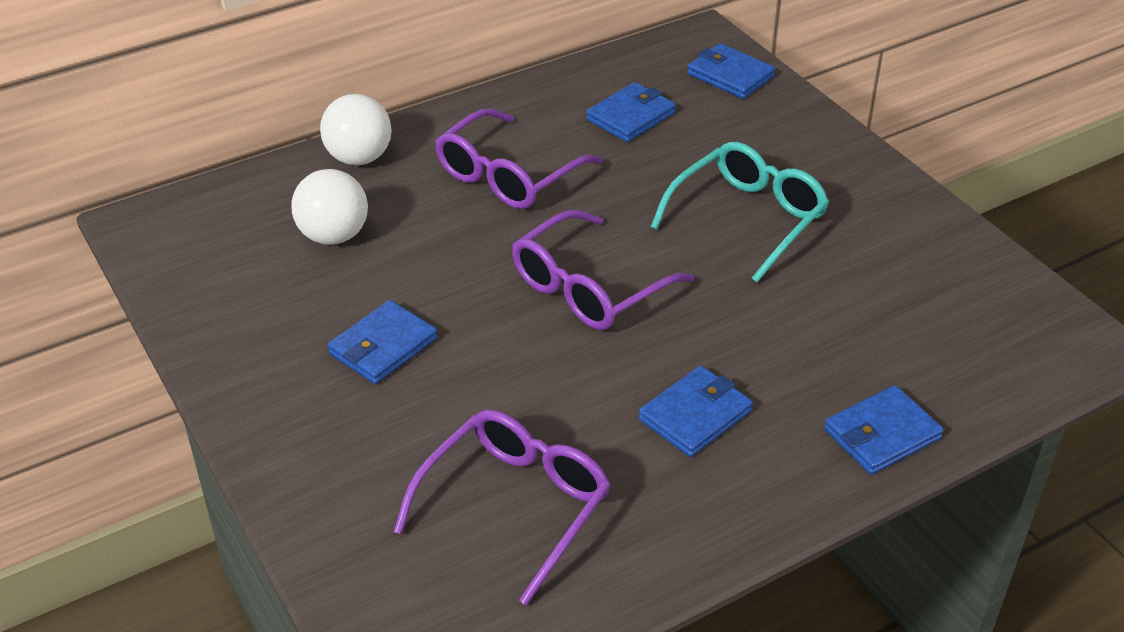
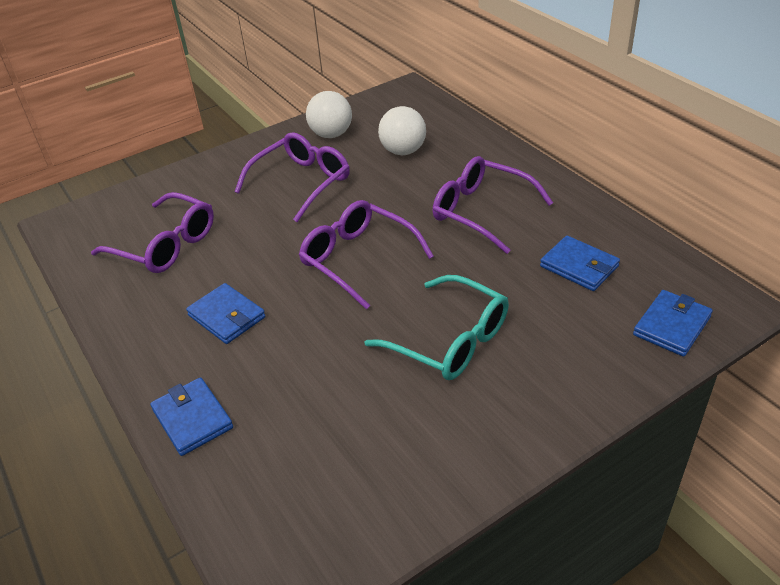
camera: 90 degrees right, 0 degrees up
white ball [320,94,392,165] -> white ball moved to [306,91,352,138]
blue wallet [327,300,438,384] -> purple glasses [234,132,350,222]

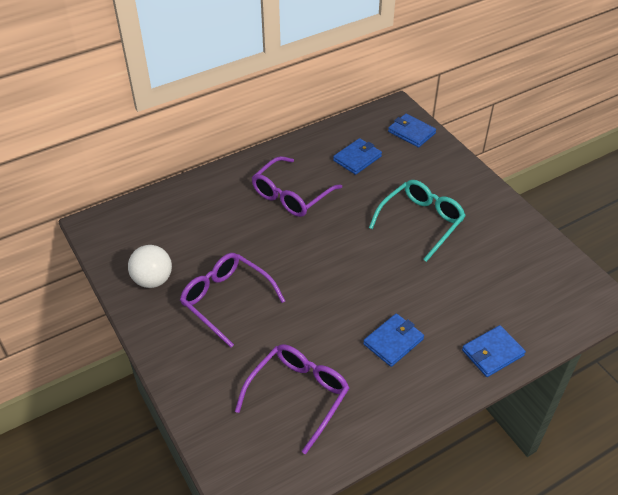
camera: 90 degrees left, 5 degrees up
purple glasses [299,200,434,310] -> none
white ball [378,106,426,155] -> none

